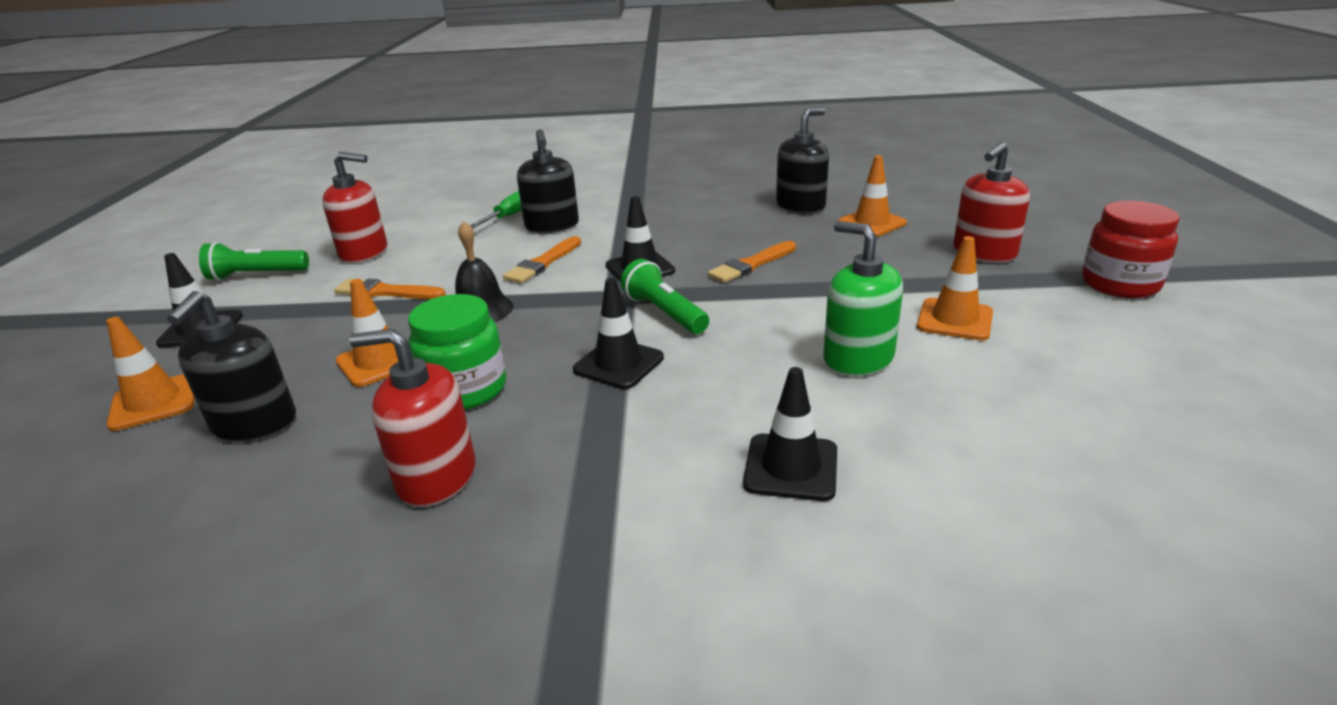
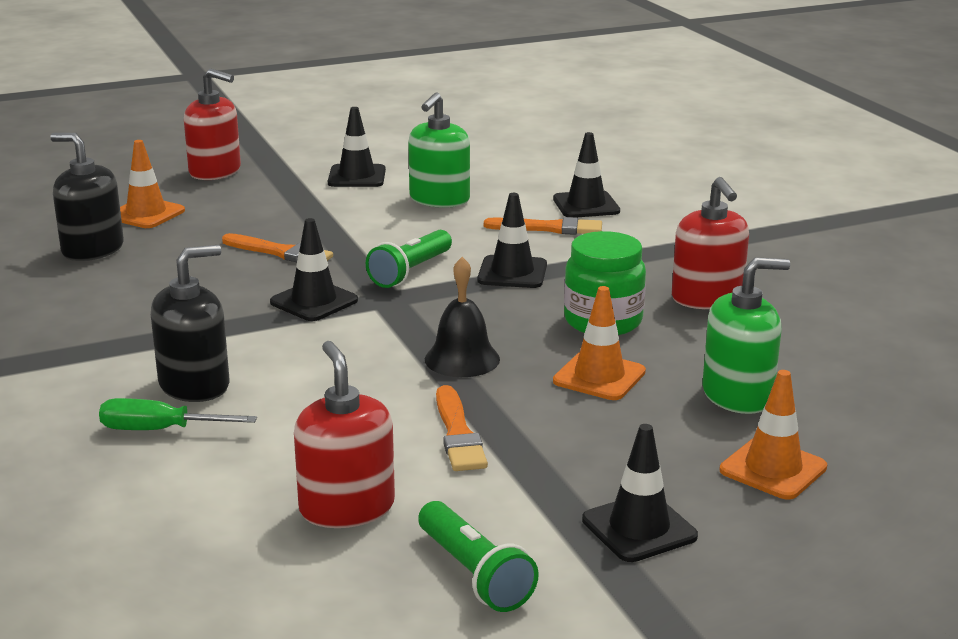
camera: 115 degrees left, 5 degrees down
black soap dispenser [167,291,296,442] -> green soap dispenser [702,257,790,414]
orange brush [503,236,581,283] -> orange brush moved to [484,217,602,235]
orange traffic cone [917,236,993,340] -> black traffic cone [328,107,386,187]
red jar [1082,201,1180,298] -> none

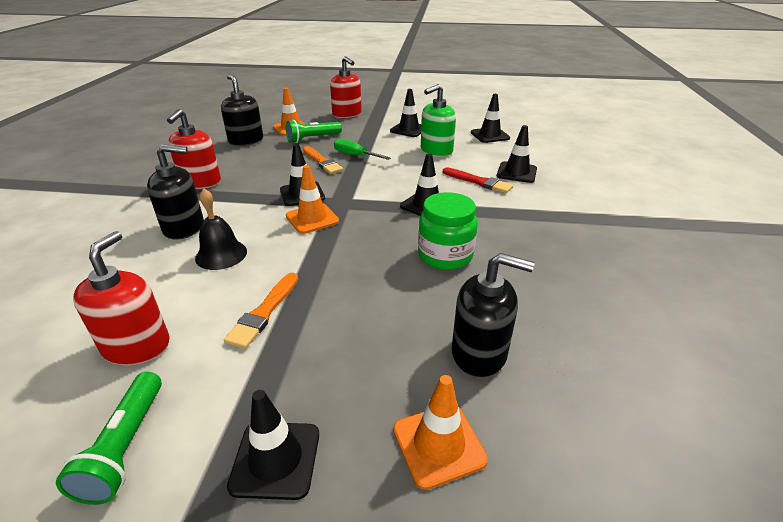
camera: 30 degrees right, 10 degrees up
green screwdriver [99,398,257,430] -> green screwdriver moved to [334,138,391,160]
green flashlight [366,230,452,288] -> green flashlight moved to [286,120,342,143]
black bell [425,257,500,377] -> black bell moved to [195,188,247,270]
orange brush [484,217,602,235] -> red brush [443,167,513,193]
orange traffic cone [553,286,646,400] -> orange traffic cone moved to [286,165,339,234]
red soap dispenser [672,177,749,309] -> red soap dispenser moved to [167,109,221,189]
green soap dispenser [702,257,790,414] -> black soap dispenser [452,253,534,378]
none -> black traffic cone [471,94,510,143]

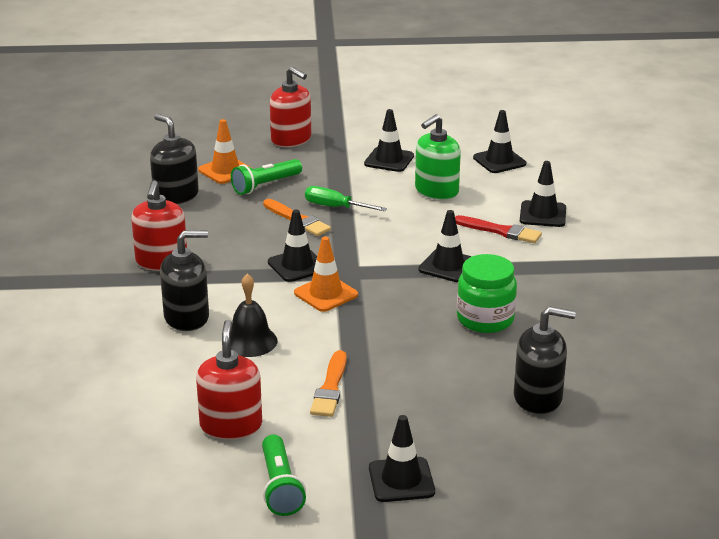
camera: 10 degrees left, 5 degrees down
orange traffic cone [393,375,488,490] -> none

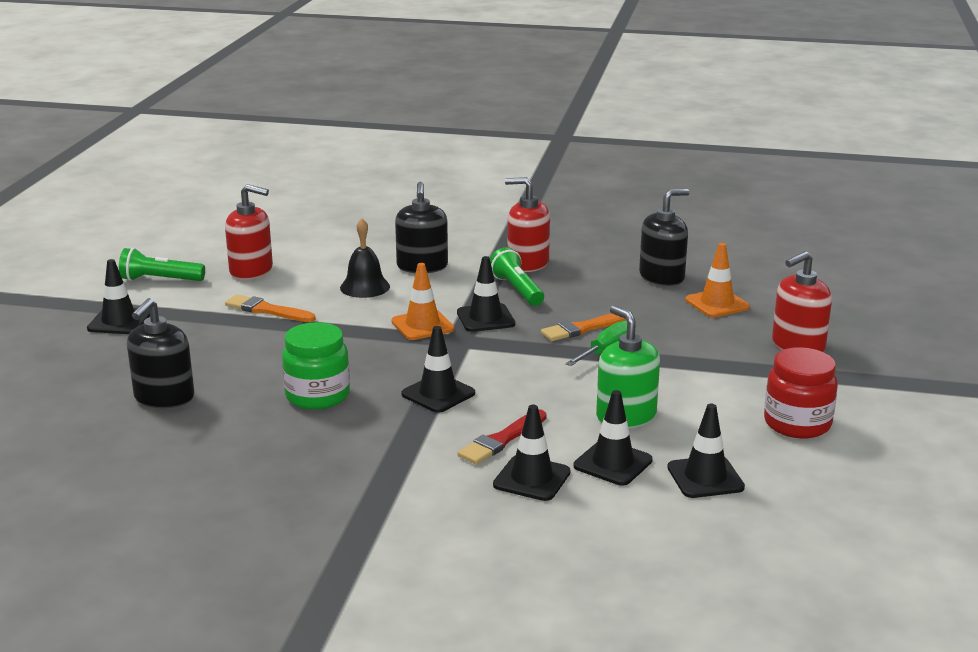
camera: 105 degrees right, 5 degrees down
green flashlight [231,159,302,195] -> green flashlight moved to [490,247,544,306]
black traffic cone [364,109,414,172] -> black traffic cone moved to [574,390,653,486]
none -> red jar [764,347,838,439]

